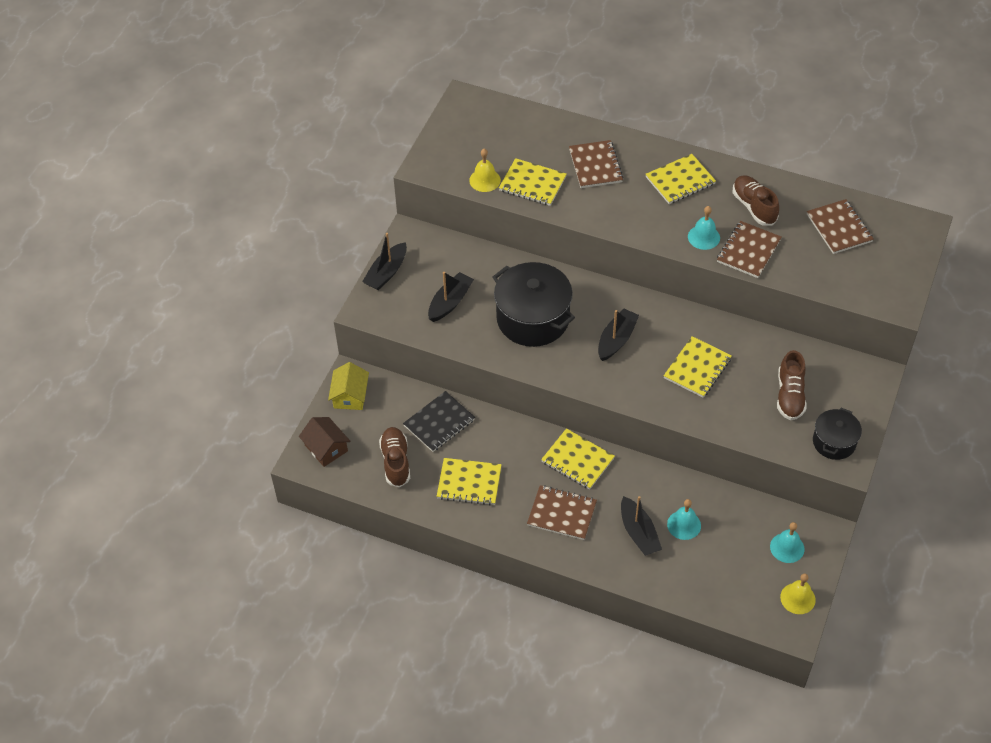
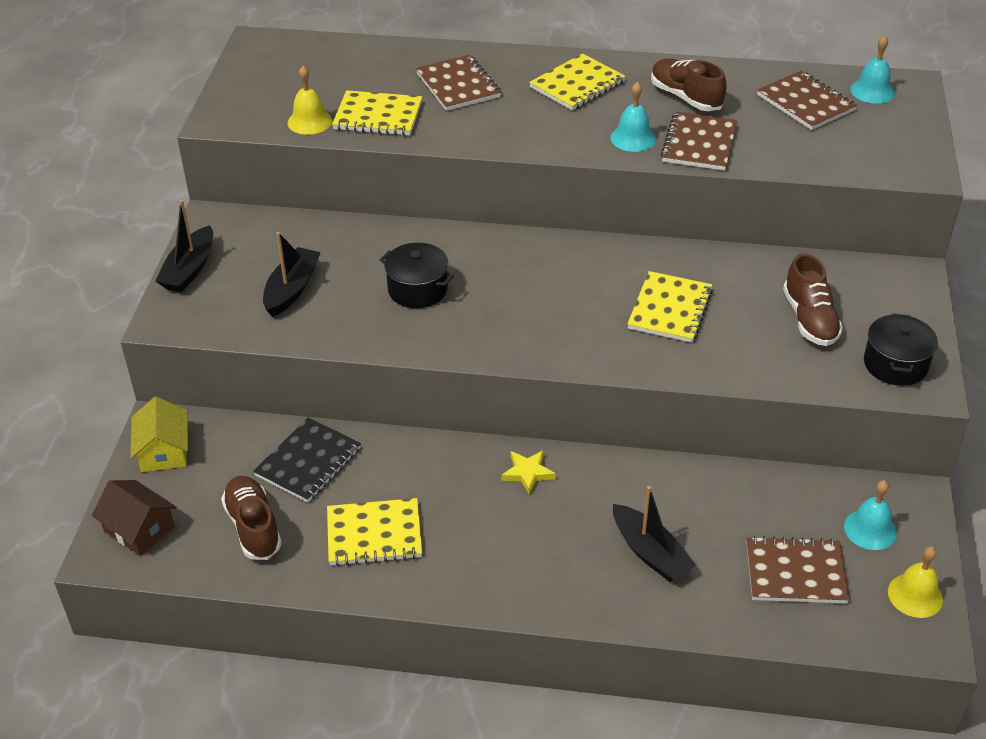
camera: 15 degrees left, 10 degrees down
black pot [492,262,575,347] -> black pot [380,243,454,308], size x0.56
brown notebook [527,485,597,540] -> brown notebook moved to [746,536,850,604]
yellow notebook [541,428,615,489] -> yellow star [501,450,556,495]
black boat [598,308,639,361] -> none
turquoise bell [667,499,701,540] -> turquoise bell moved to [850,35,895,104]

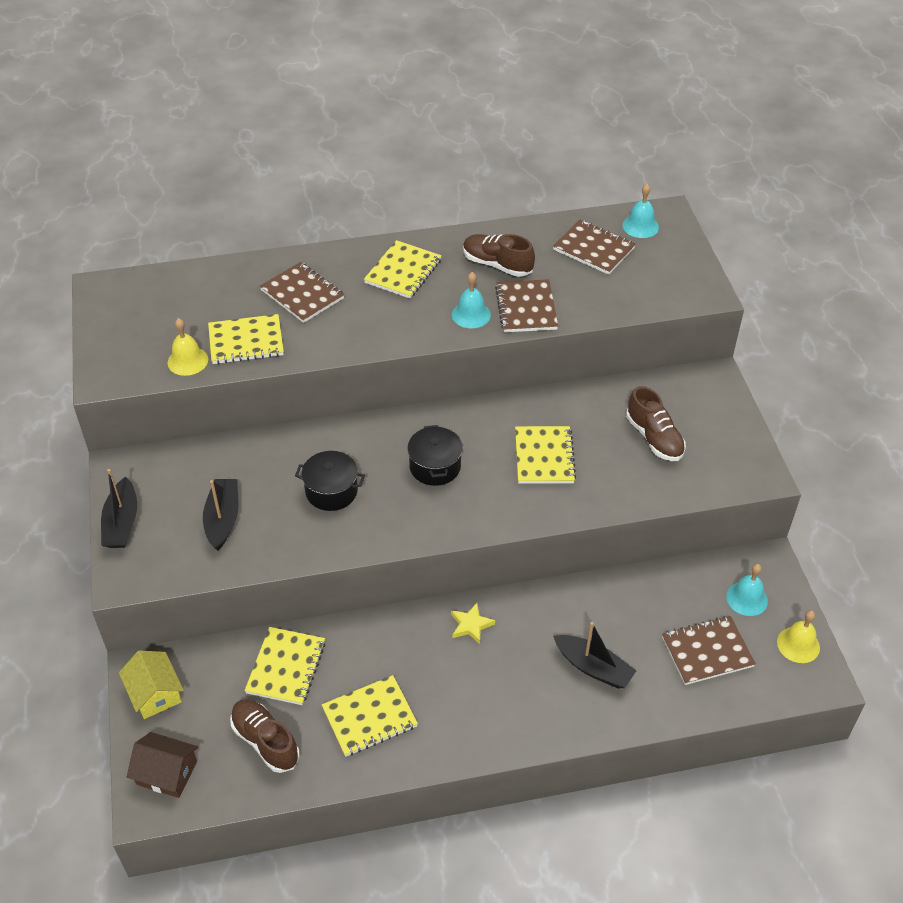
camera: 20 degrees left, 5 degrees up
black notebook [253,418,361,503] -> yellow notebook [245,627,325,705]
black pot [864,313,938,386] -> black pot moved to [407,425,463,486]

